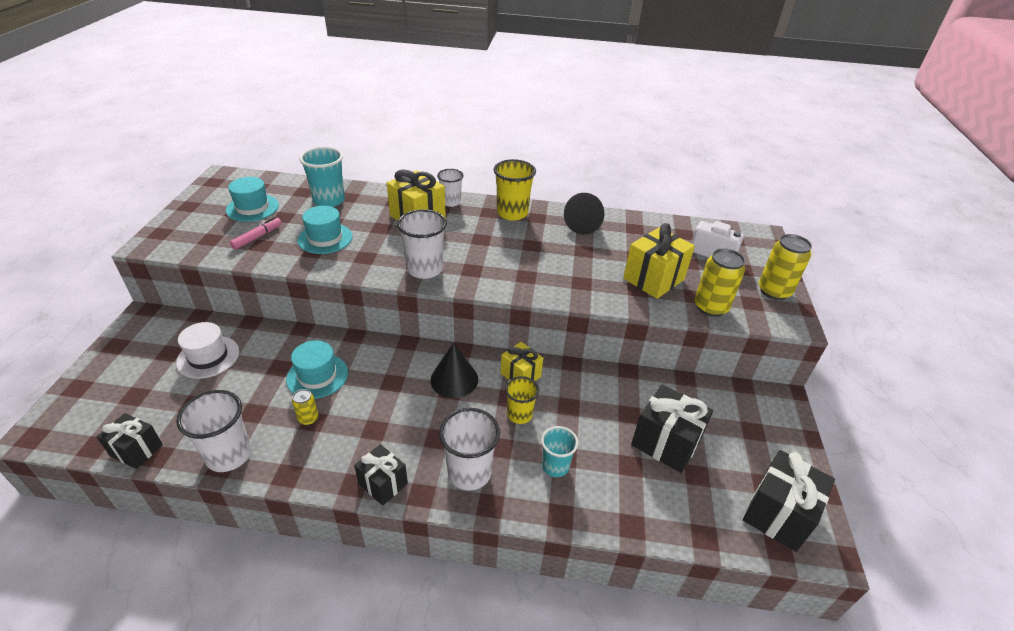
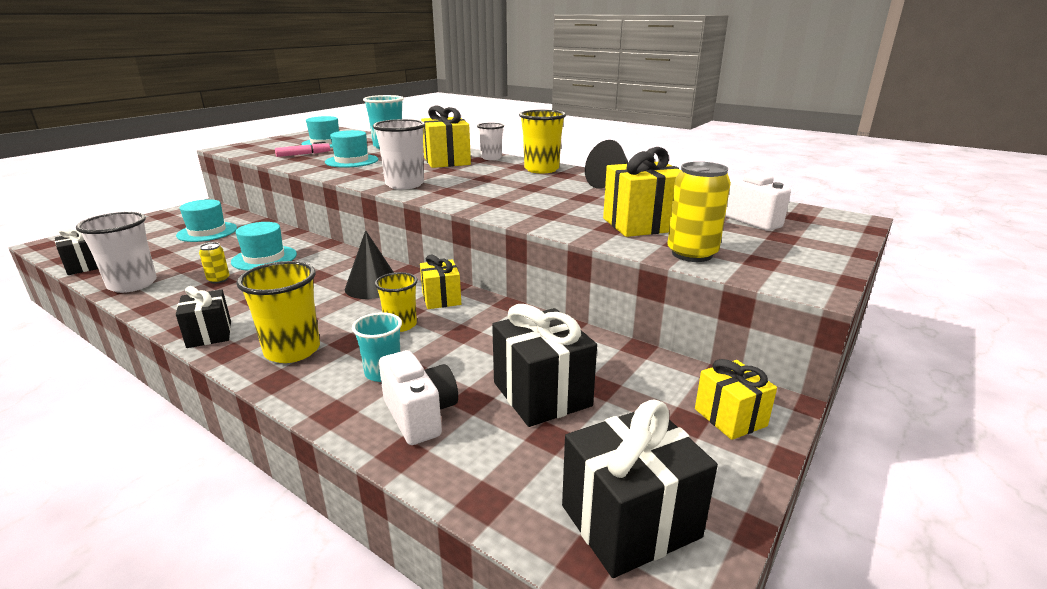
camera: 30 degrees right, 15 degrees down
white hat [176,322,239,379] -> turquoise hat [176,199,237,242]
white cup [439,408,500,491] -> yellow cup [236,261,320,363]
yellow can [759,234,812,300] -> none
none -> white camera [379,350,458,445]
none -> yellow gift [695,359,777,440]

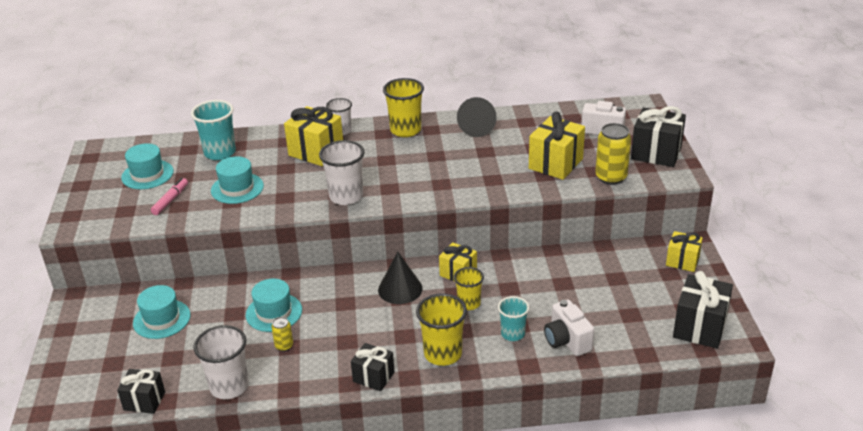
camera: 40 degrees left, 10 degrees up
white camera [379,350,458,445] -> white camera turned 135 degrees counterclockwise [544,299,594,356]
black gift [492,304,597,427] -> black gift moved to [631,106,686,167]

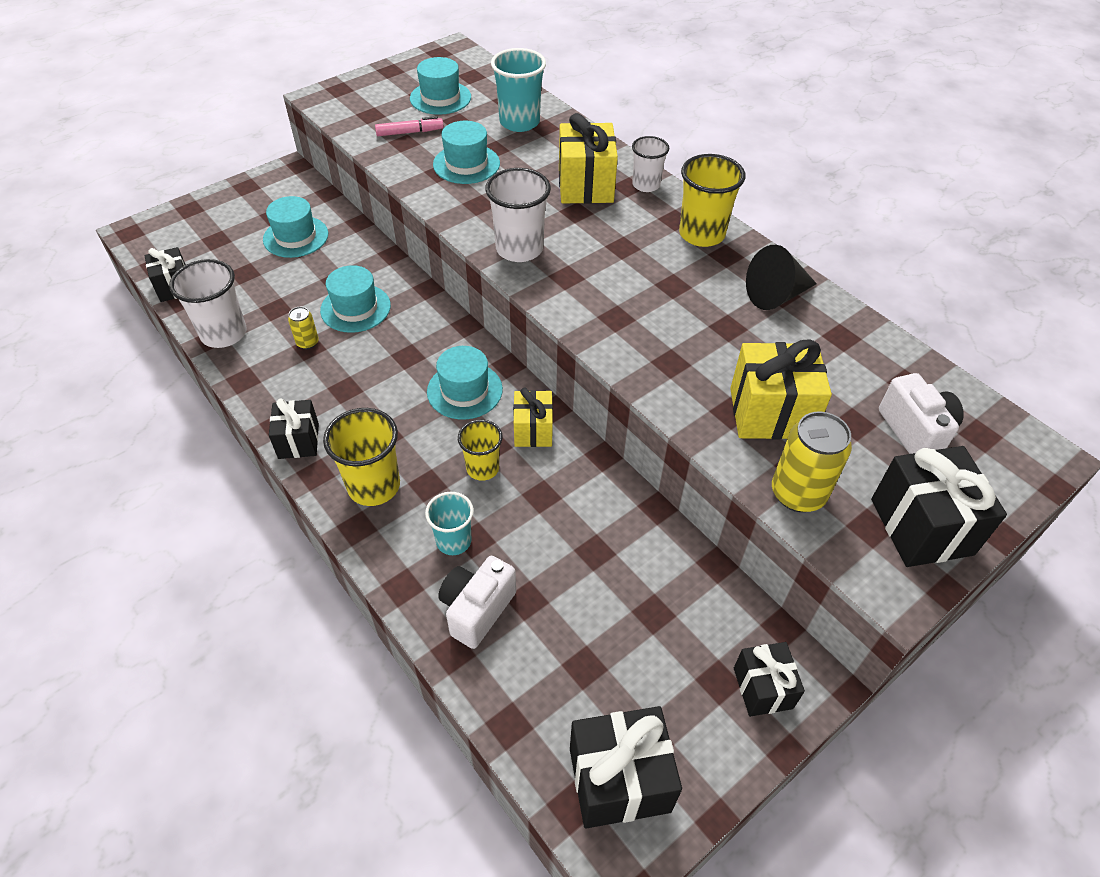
camera: 55 degrees right, 15 degrees up
black cone [378,252,423,304] -> turquoise hat [427,346,503,420]
yellow gift [666,231,703,272] -> black gift [734,642,805,717]

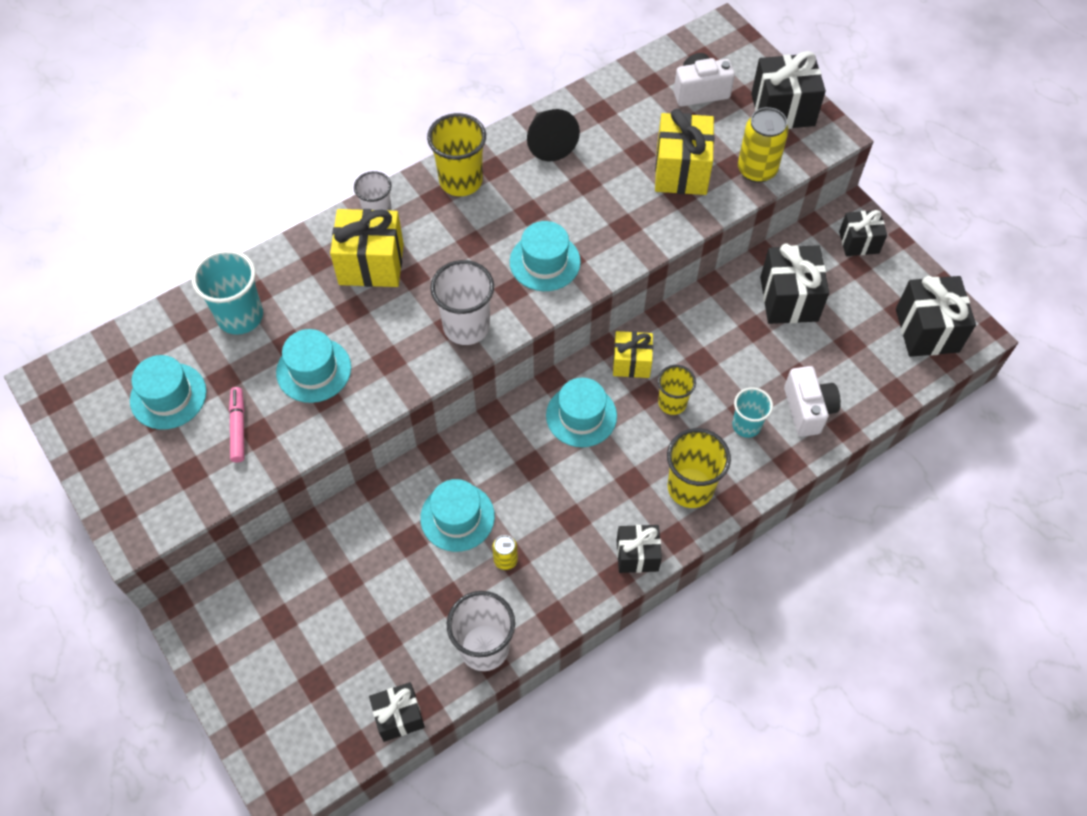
camera: 85 degrees left, 10 degrees up
turquoise hat [263,196,328,258] -> turquoise hat moved to [510,221,581,291]
white camera [438,556,516,649] -> white camera turned 135 degrees counterclockwise [784,366,841,437]
none -> black gift [760,244,829,324]

